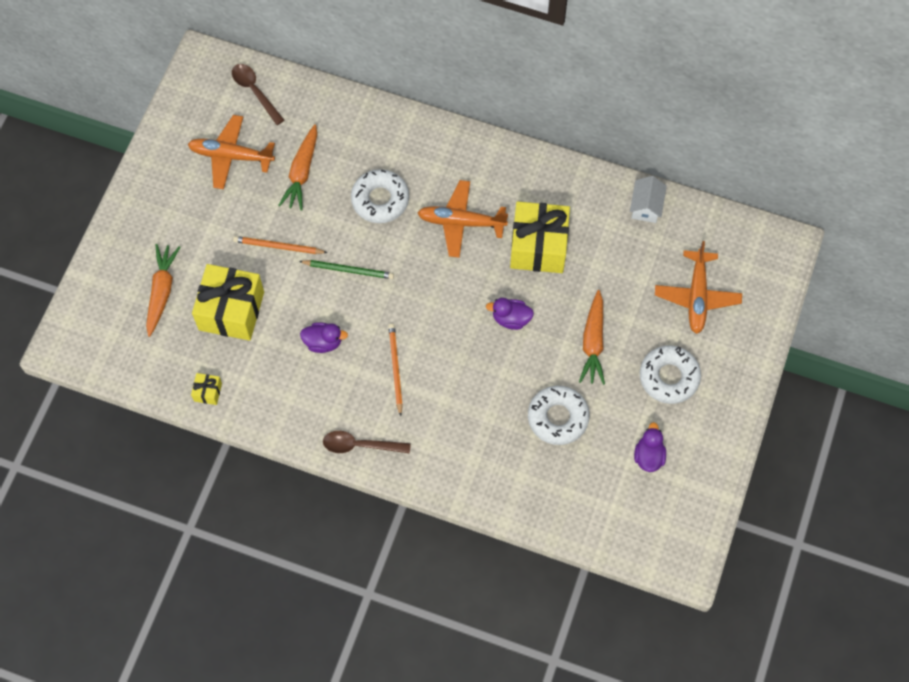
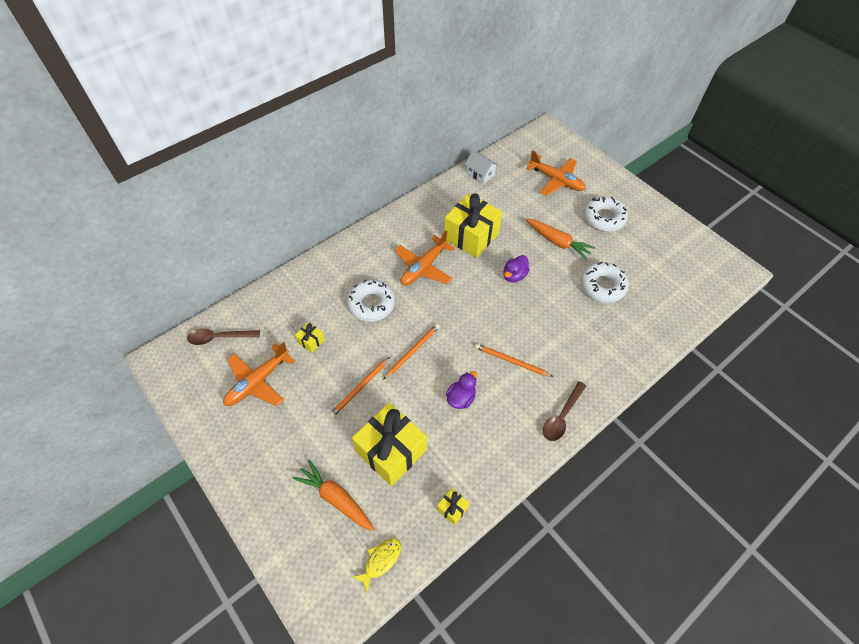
camera: 60 degrees left, 10 degrees down
orange carrot [278,124,317,211] -> yellow gift [295,322,325,353]
green pencil [299,260,394,279] -> orange pencil [383,324,440,380]
purple duck [634,422,666,472] -> none
none -> yellow fish [353,538,401,593]

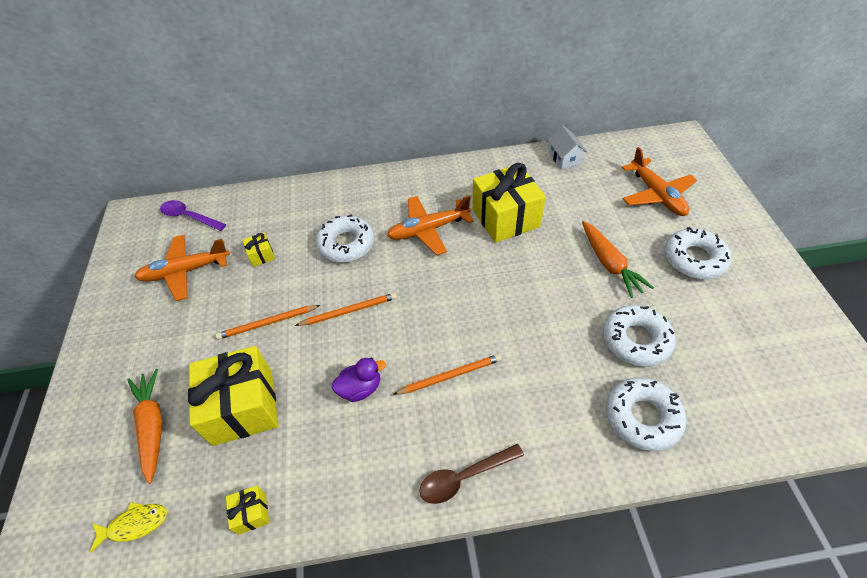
camera: 35 degrees right, 5 degrees down
brown spoon [187,328,260,345] -> purple spoon [160,200,226,231]
orange pencil [475,344,554,377] -> orange pencil turned 105 degrees clockwise [393,354,501,395]
purple duck [503,255,530,282] -> none
none -> white donut [606,377,686,451]

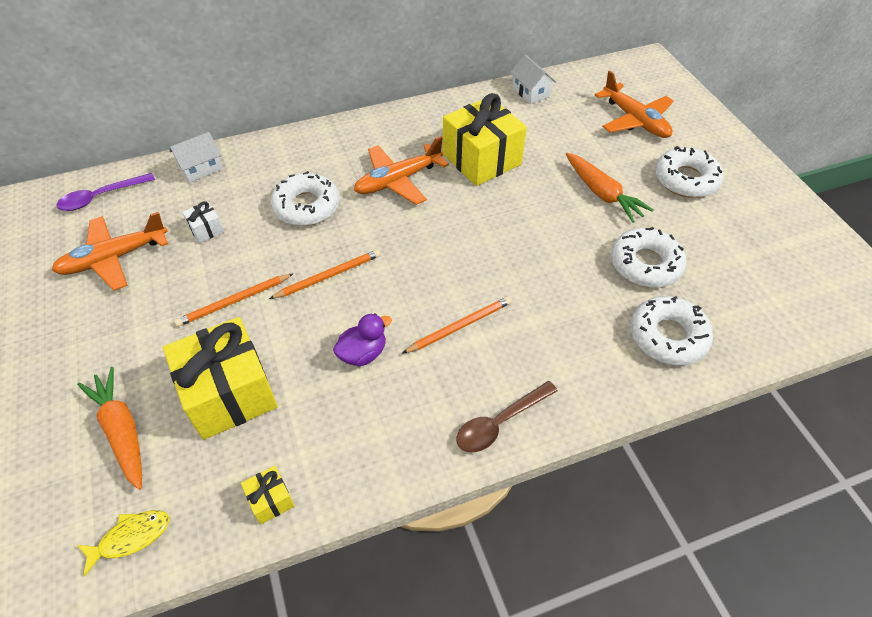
camera: 15 degrees left, 0 degrees up
purple spoon [160,200,226,231] -> purple spoon turned 45 degrees counterclockwise [57,173,155,211]
yellow gift [243,232,275,267] -> white gift [182,201,224,243]
none -> white house [169,132,223,183]

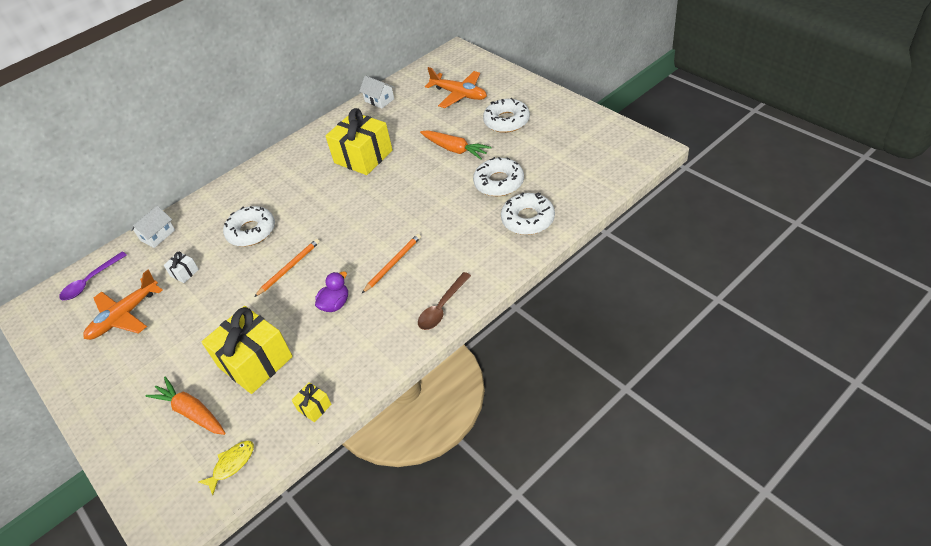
camera: 15 degrees left, 5 degrees down
orange pencil [174,273,294,327] -> none
orange plane [354,136,449,205] -> none

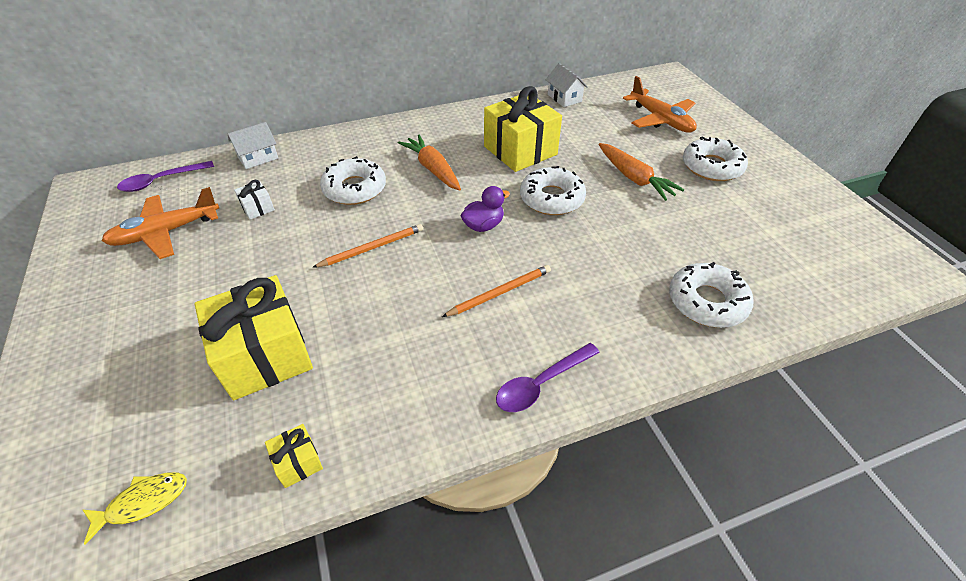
camera: 15 degrees right, 0 degrees up
orange carrot [146,377,226,435] -> orange carrot moved to [398,134,461,190]
purple duck [315,271,348,312] -> purple duck moved to [461,186,510,232]
brown spoon [418,272,471,330] -> purple spoon [496,343,600,412]
white donut [473,157,524,196] -> white donut moved to [520,166,586,215]

